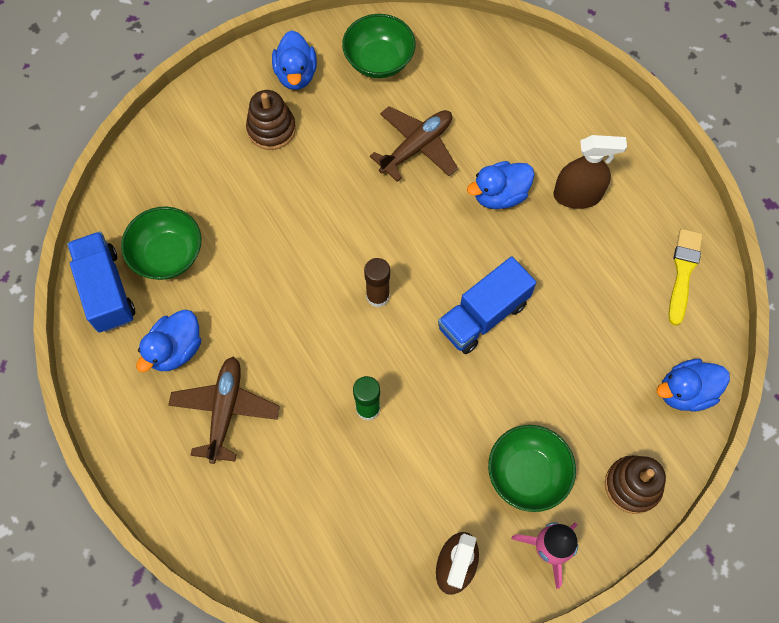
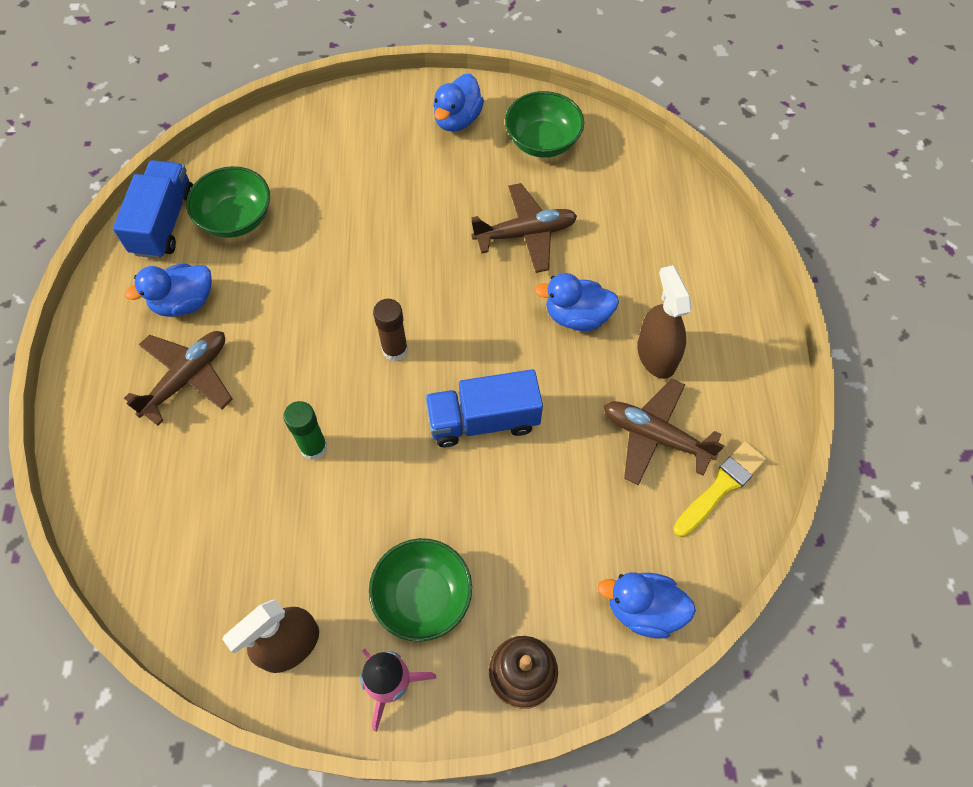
camera: 30 degrees right, 5 degrees down
brown stacking toy [246,90,296,150] -> none
brown spray bottle [553,135,627,209] -> brown spray bottle turned 135 degrees counterclockwise [637,265,691,379]
none -> brown plane [604,379,724,485]

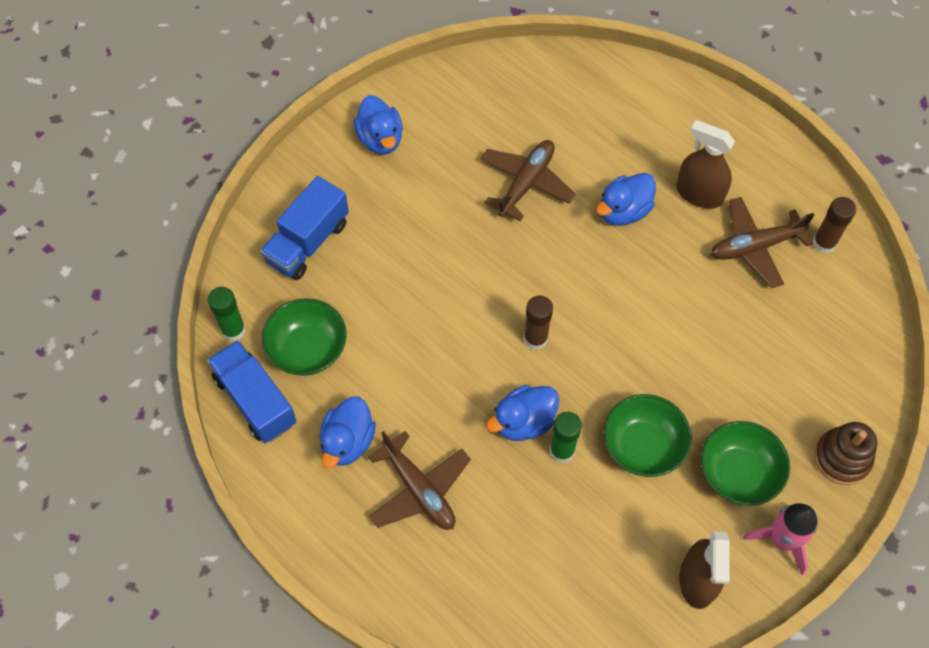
camera: 45 degrees left, 0 degrees up
brown plane [124,331,232,426] -> brown plane turned 150 degrees clockwise [368,431,471,530]
blue truck [425,369,543,447] -> blue truck moved to [260,176,349,280]
green bowl [505,91,584,158] -> green bowl moved to [603,394,692,477]
blue duck [598,572,696,639] -> blue duck moved to [486,385,559,441]
yellow brush [673,441,767,537] -> brown glue stick [813,197,856,254]
none -> green glue stick [208,287,246,341]

